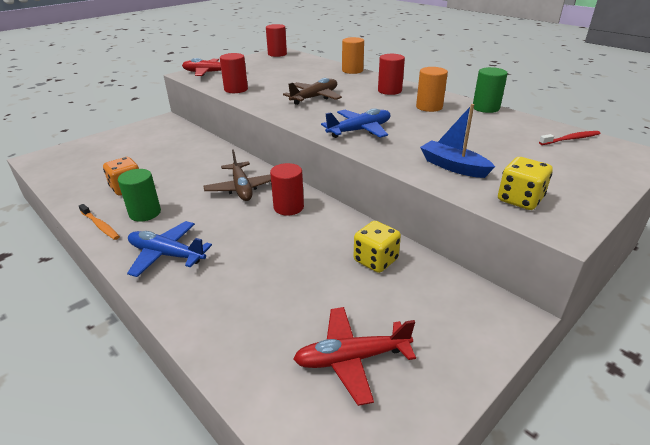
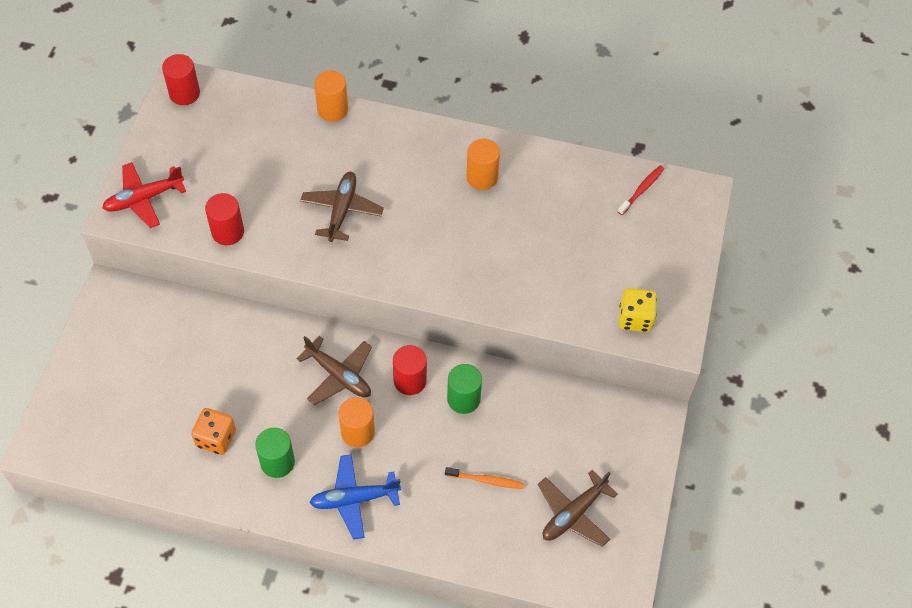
camera: 35 degrees left, 25 degrees up
orange toothbrush [79,204,120,240] -> orange toothbrush moved to [445,467,524,489]
red plane [293,307,416,406] -> brown plane [538,470,618,547]
blue plane [321,108,390,138] -> none
yellow dice [354,221,401,273] -> none
red cylinder [378,54,405,95] -> none
blue boat [420,104,495,178] -> none
green cylinder [473,67,508,113] -> green cylinder moved to [447,364,482,414]
none -> orange cylinder [338,397,375,447]

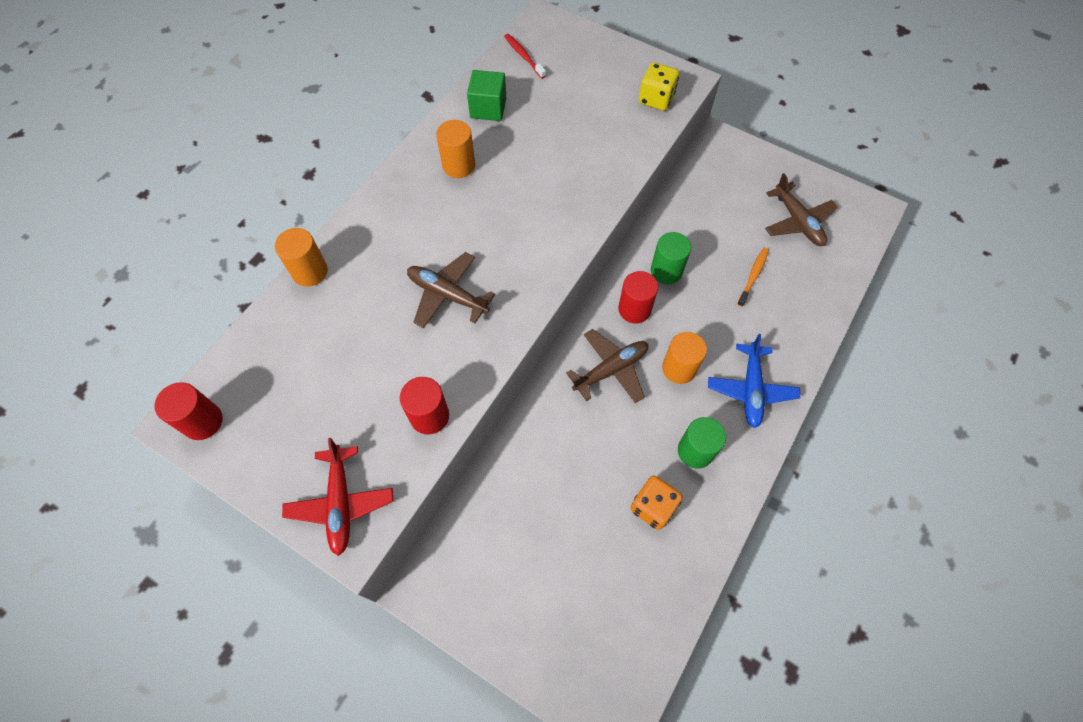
camera: 70 degrees left, 5 degrees up
none -> green cube [467,70,506,121]

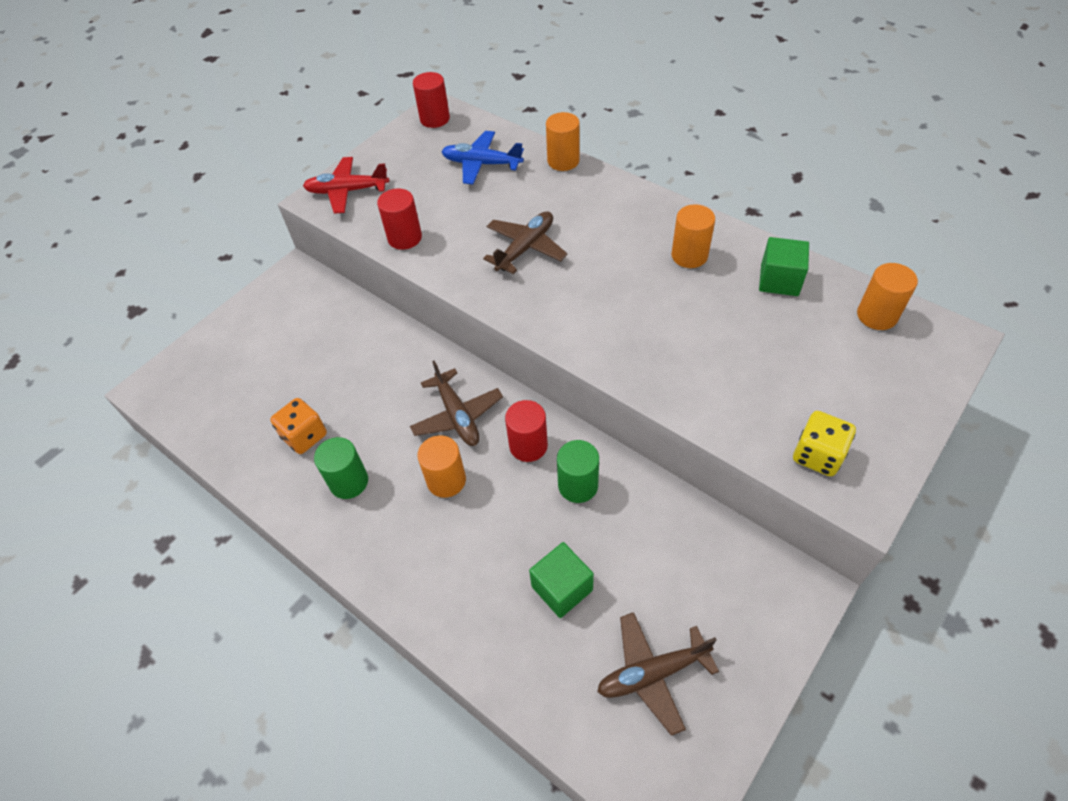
camera: 100 degrees right, 10 degrees down
red toothbrush [504,34,546,79] -> orange cylinder [857,263,918,330]
blue plane [708,334,800,428] -> blue plane moved to [441,131,524,185]
orange toothbrush [737,248,769,307] -> green cube [529,542,594,618]

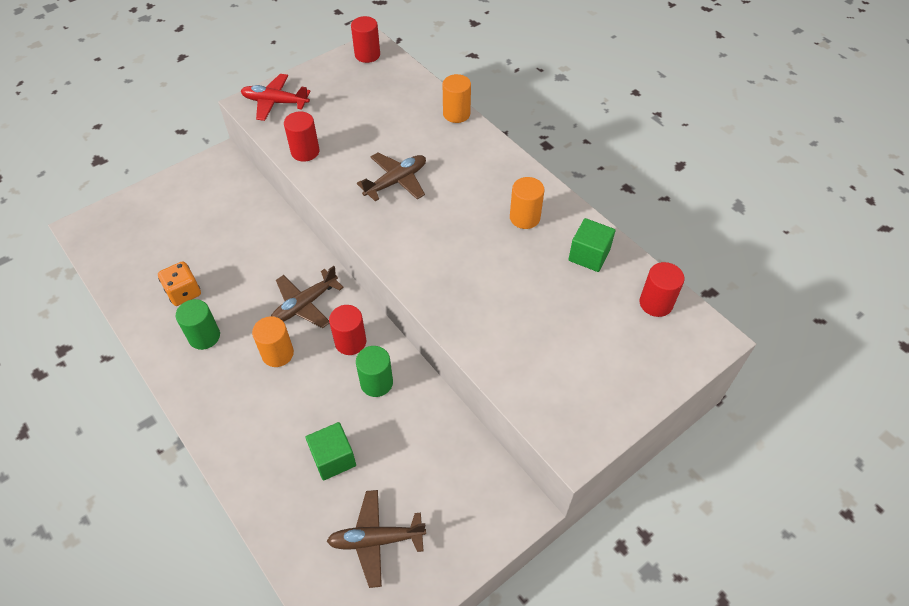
camera: 10 degrees right, 0 degrees up
brown plane [410,361,503,446] -> brown plane turned 60 degrees clockwise [271,266,344,328]
blue plane [441,131,524,185] -> none
yellow dice [793,411,856,476] -> none
orange cylinder [857,263,918,330] -> red cylinder [640,262,684,317]

